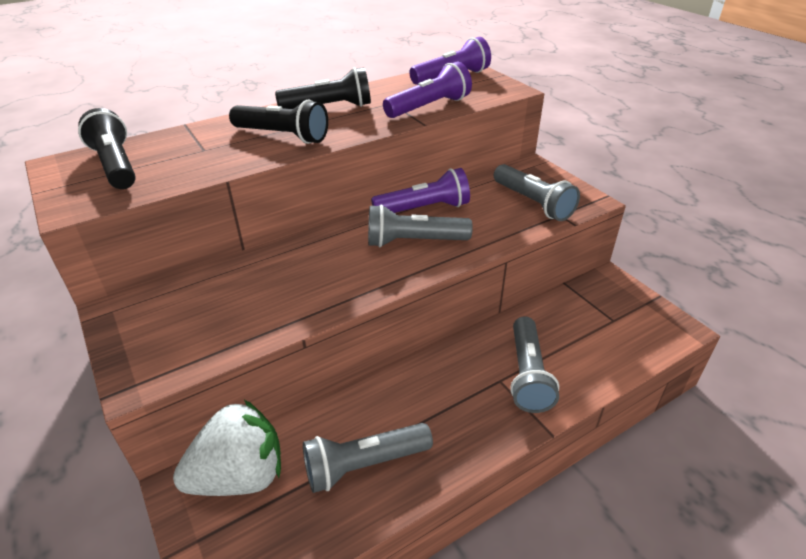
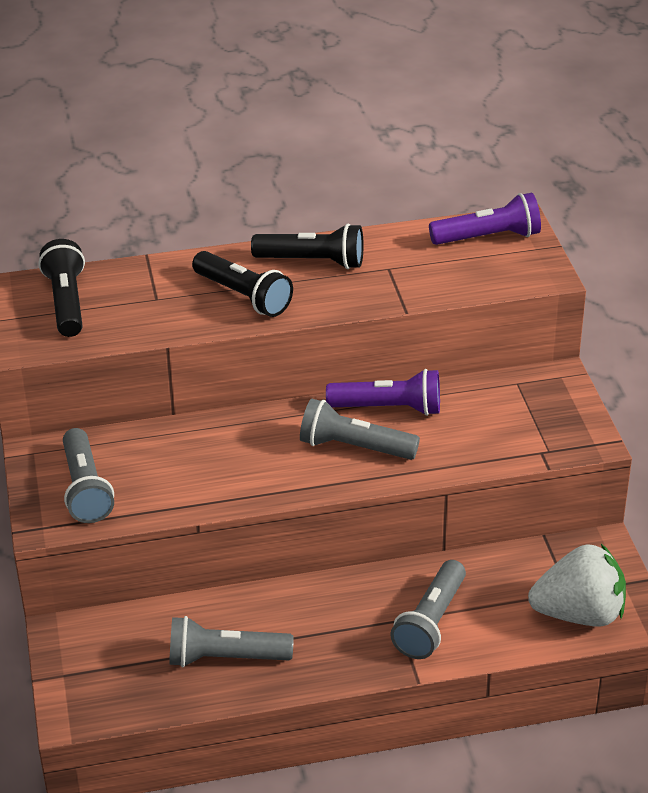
camera: 20 degrees right, 0 degrees up
white strawberry [173,400,281,496] -> white strawberry moved to [528,544,626,626]
purple flashlight [383,62,472,118] -> none
grey flashlight [494,164,580,221] -> grey flashlight moved to [63,428,114,523]

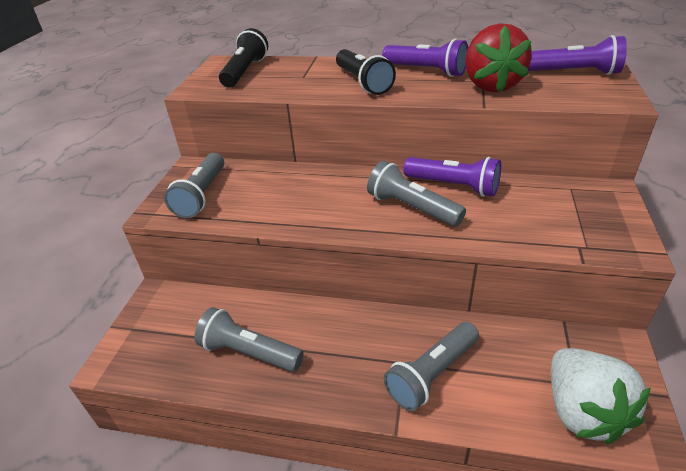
camera: 25 degrees right, 0 degrees up
black flashlight [251,223,364,269] -> purple flashlight [382,39,468,77]
white strawberry [528,544,626,626] -> white strawberry turned 60 degrees clockwise [551,348,651,444]
none -> red strawberry [465,23,532,92]

